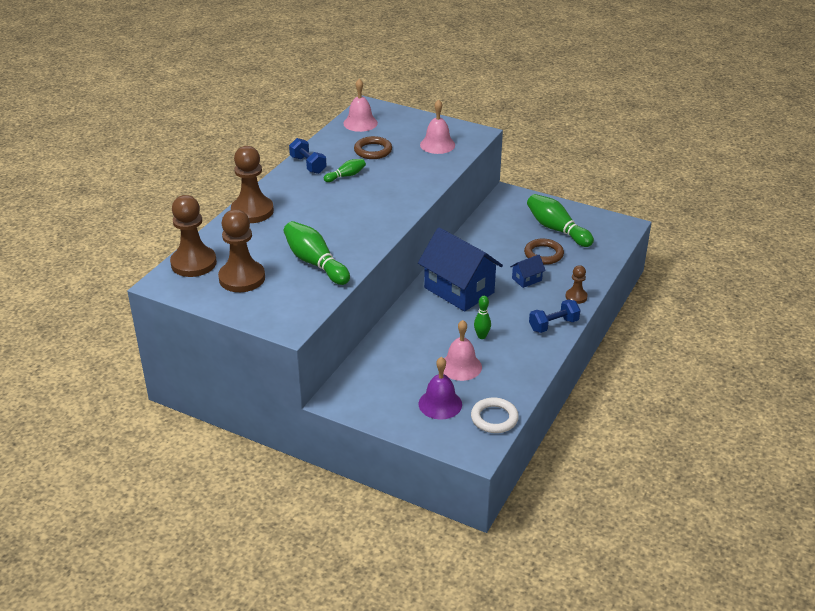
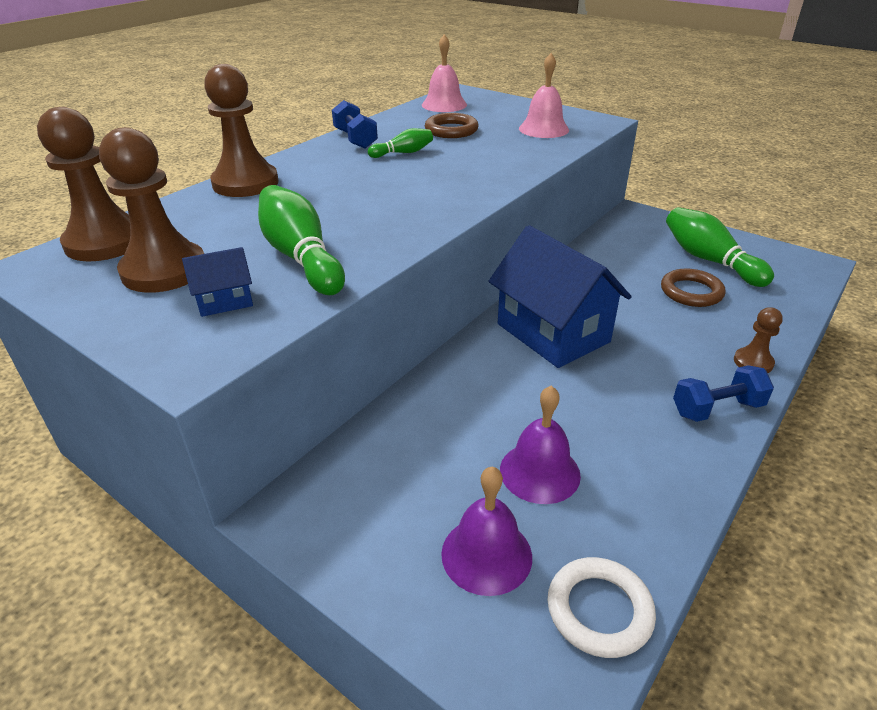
camera: 10 degrees right, 0 degrees up
pink bell [443,320,482,381] -> purple bell [500,385,581,504]
green bowling pin [474,296,491,339] -> none
blue house [510,255,546,288] -> blue house moved to [182,247,253,317]

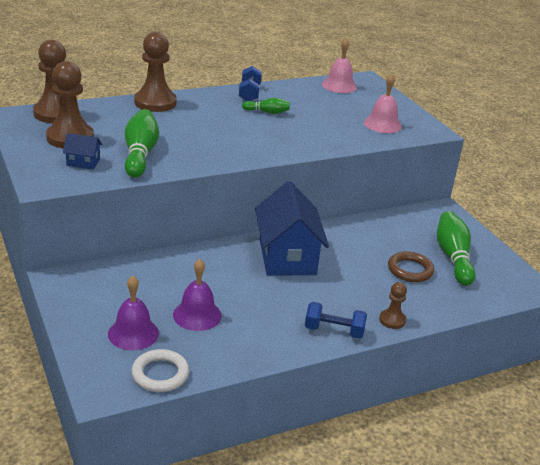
camera: 25 degrees right, 5 degrees down
brown ring [425,113,479,138] -> none

